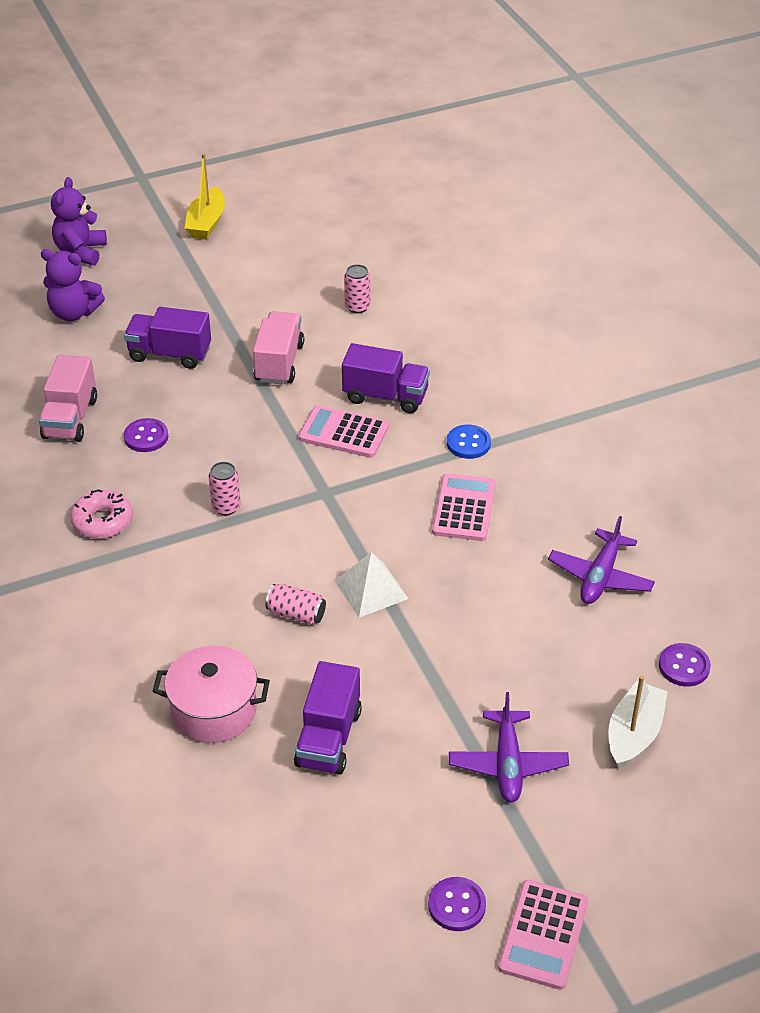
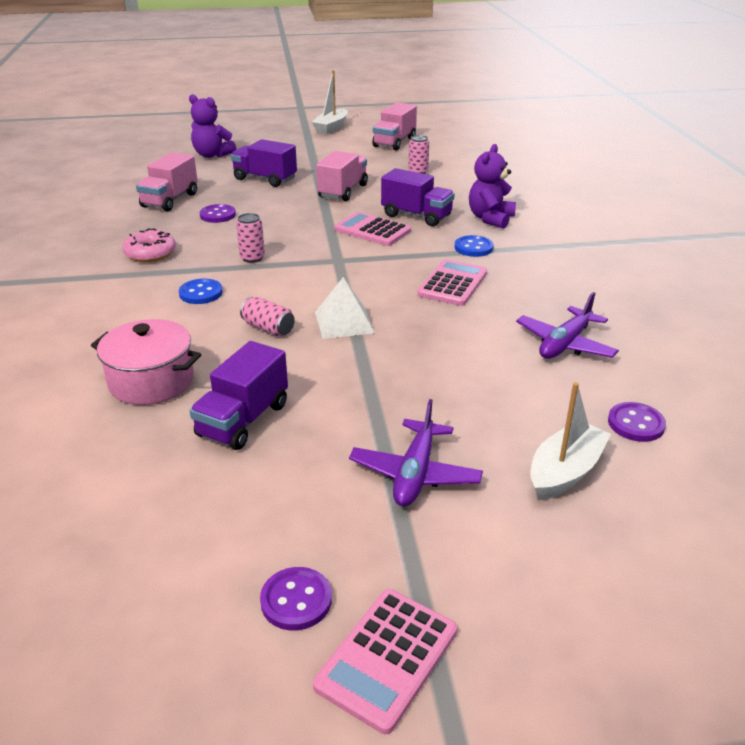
camera: 15 degrees right, 10 degrees down
purple teddy bear [51,177,107,265] -> purple teddy bear moved to [469,144,516,229]
yellow boat [185,153,225,240] -> white boat [312,70,348,134]
none -> blue button [179,279,223,304]
none -> pink truck [372,102,417,150]

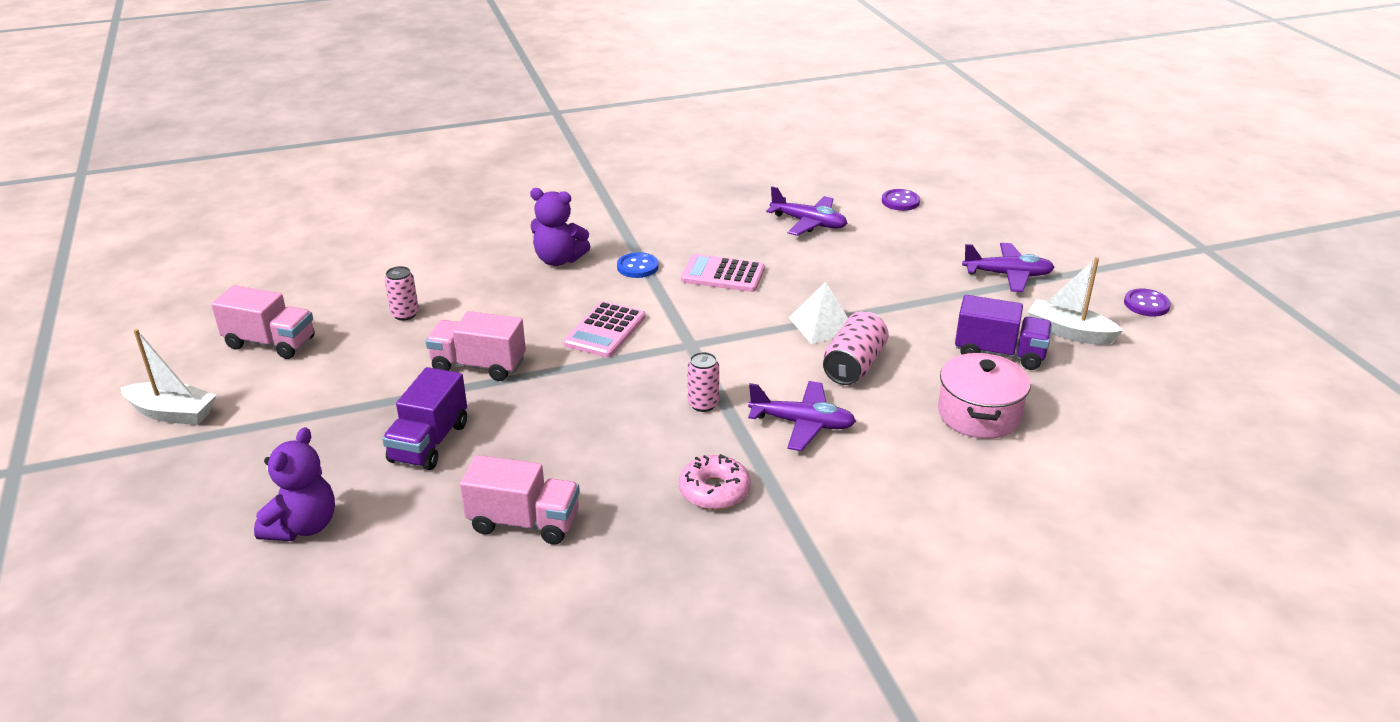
camera: 100 degrees left, 0 degrees up
blue button [179,279,223,304] -> purple plane [748,381,856,451]
purple button [200,204,236,223] -> none
pink can [240,297,295,337] -> pink can [823,311,889,385], size x1.53
pink calculator [313,589,457,734] -> none
purple truck [381,168,455,226] -> none
white boat [530,382,611,500] -> white boat moved to [1028,257,1123,345]

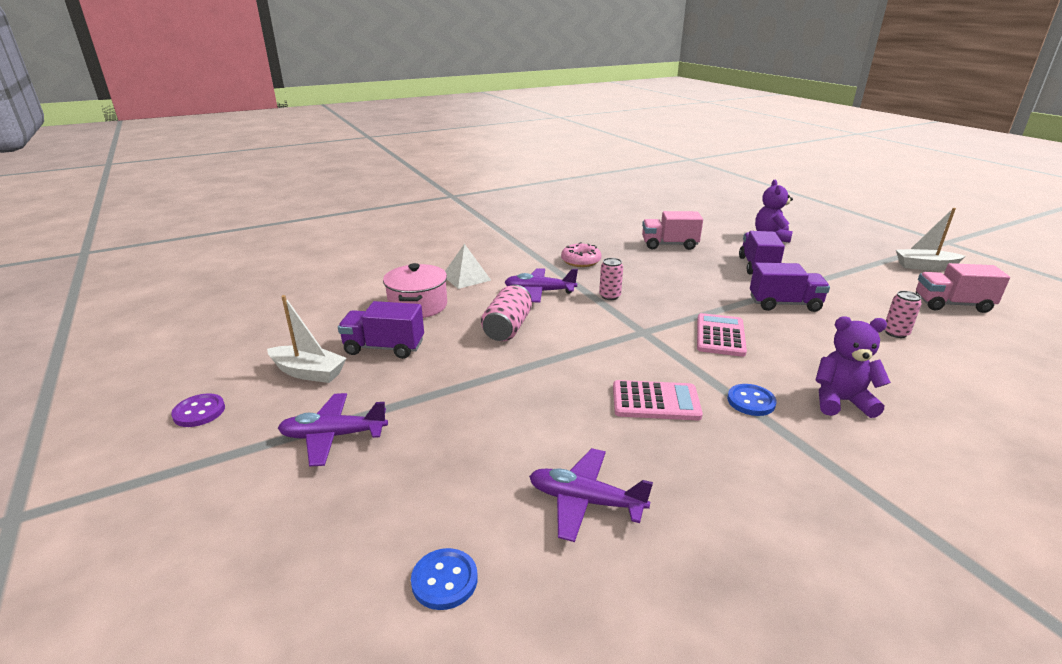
camera: 170 degrees right, 5 degrees down
pink truck [426,311,526,381] -> purple truck [750,263,830,312]
white pyramid [789,282,848,344] -> white pyramid moved to [445,244,491,289]
purple button [882,189,920,211] -> blue button [411,548,478,610]

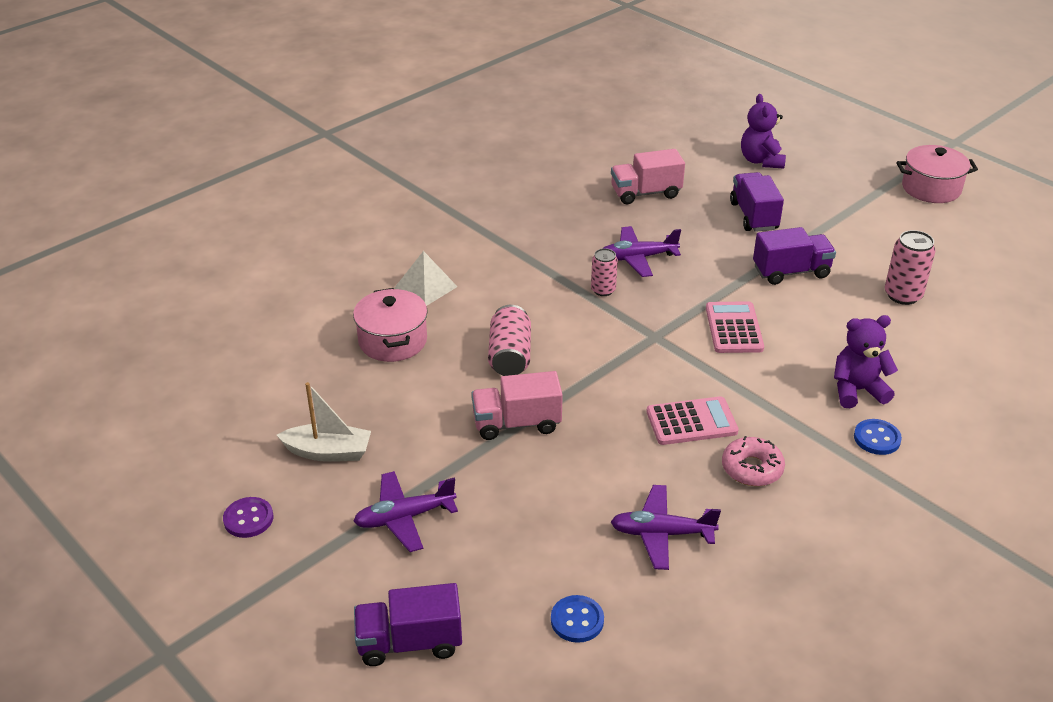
camera: 15 degrees left, 10 degrees up
purple truck [338,301,424,359] -> purple truck moved to [354,583,462,666]
purple plane [504,268,578,303] -> purple plane moved to [602,226,681,277]
pink donut [561,242,602,267] -> pink donut moved to [722,436,785,486]
blue button [727,384,777,416] -> blue button moved to [854,419,902,455]
pink can [885,291,922,338] -> pink can [885,230,935,305], size x1.53
white boat [896,208,965,270] -> pink pot [896,145,978,203]
pink truck [916,263,1010,313] -> pink truck moved to [471,371,563,440]

